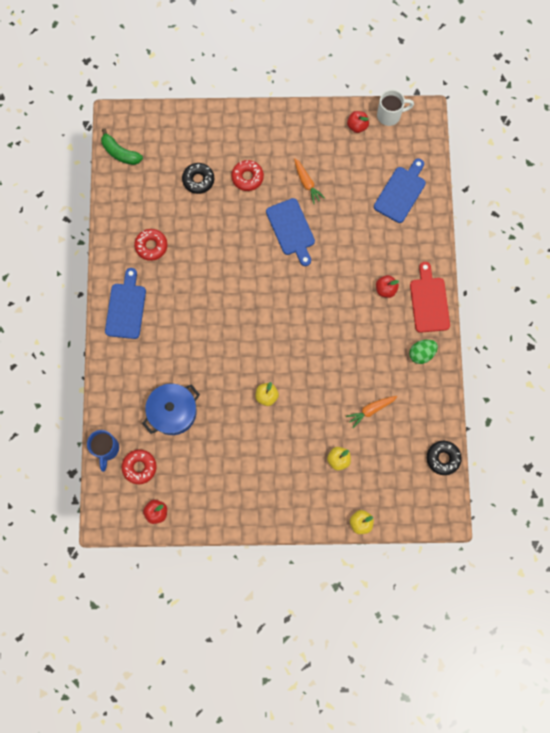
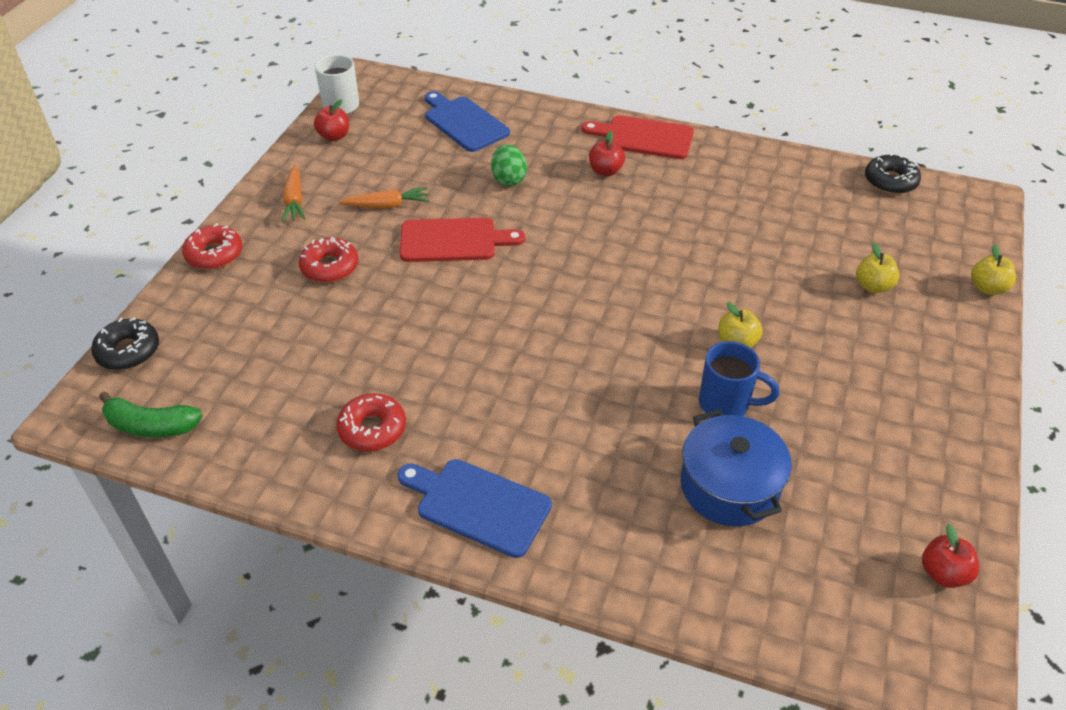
camera: 70 degrees left, 30 degrees down
blue mug [87,430,119,472] -> blue mug moved to [699,341,779,417]
green banana [101,128,143,165] -> green banana turned 45 degrees clockwise [99,391,203,437]
red donut [122,449,157,484] -> red donut moved to [182,223,242,270]
black donut [182,163,214,194] -> black donut moved to [91,317,159,370]
blue cutting board [266,198,315,266] -> red cutting board [400,218,525,262]
orange carrot [346,396,398,428] -> orange carrot moved to [282,165,306,222]
green egg [409,339,438,364] -> green egg moved to [491,144,527,186]

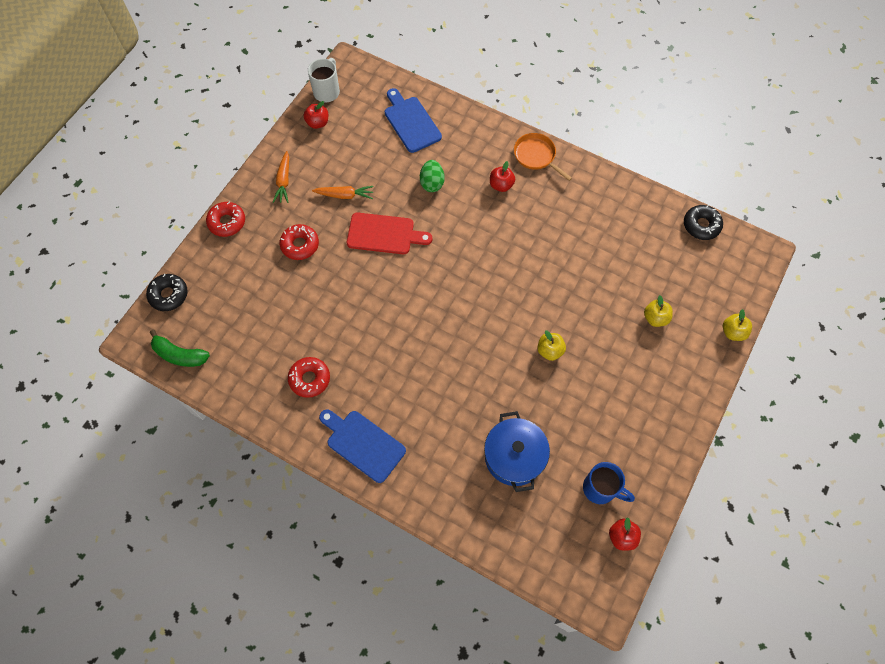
camera: 10 degrees right, 20 degrees up
red cutting board [582,115,694,159] -> orange pan [514,133,572,181]
blue mug [699,341,779,417] -> blue mug moved to [583,462,635,504]

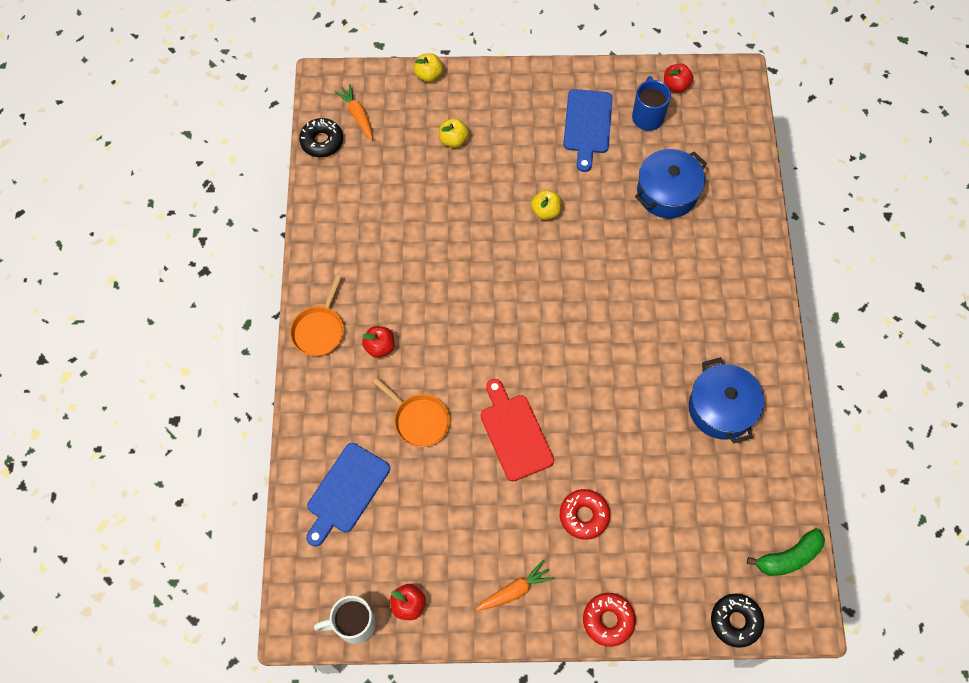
camera: 120 degrees left, 0 degrees up
green banana [150,330,210,367] -> green banana turned 75 degrees clockwise [747,528,825,576]
red donut [288,357,330,398] -> blue pot [689,357,764,443]
orange carrot [312,186,374,199] -> orange carrot moved to [334,84,373,140]
blue cutting board [319,409,406,483] -> blue cutting board moved to [563,89,612,172]
green egg [420,160,444,192] -> orange pan [373,378,450,447]

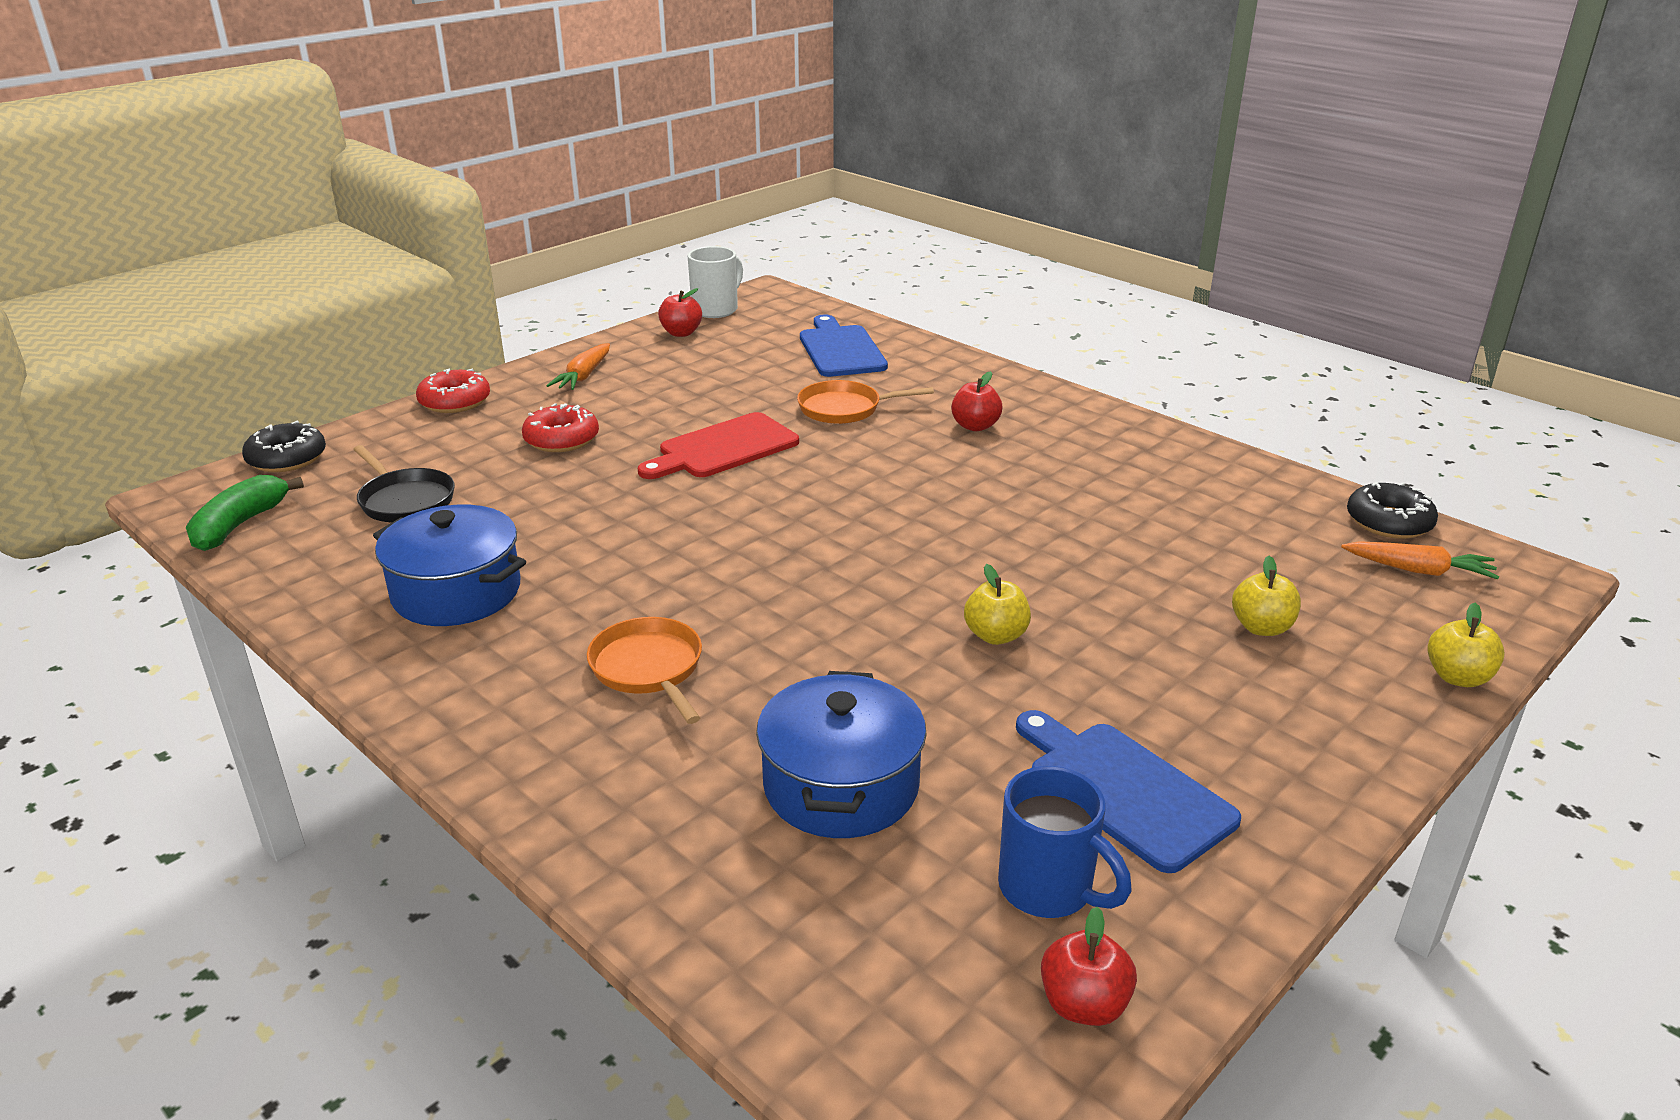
camera: 135 degrees right, 35 degrees down
orange pan [290,275,344,356] -> orange pan moved to [587,617,702,724]
red cutting board [481,379,554,481] -> red cutting board turned 120 degrees clockwise [638,412,799,479]
none -> black pan [353,445,455,522]

